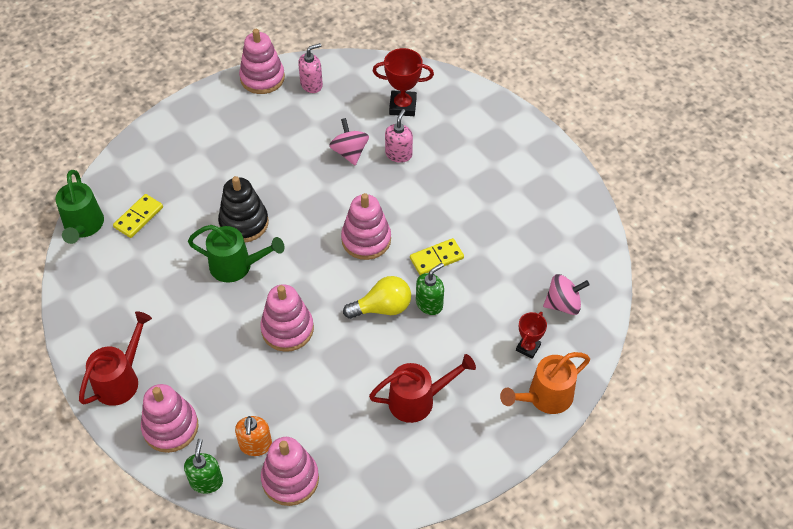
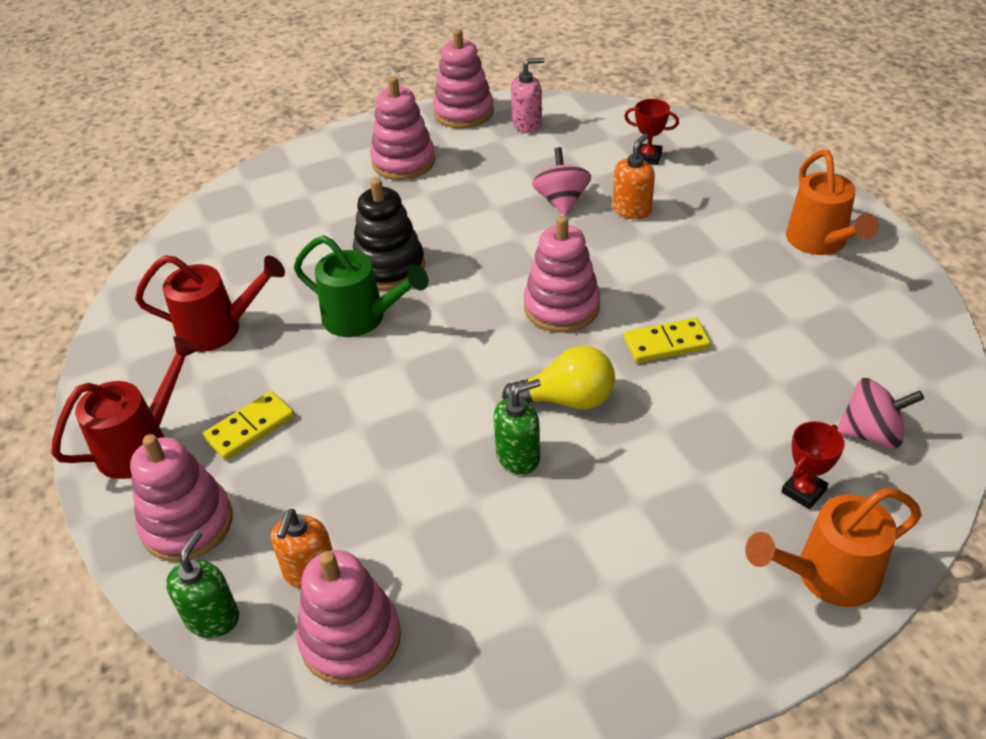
camera: 15 degrees right, 10 degrees down
green watering can [55,170,104,244] -> none
yellow domino [113,194,163,238] -> yellow domino moved to [203,391,294,460]
pink stacking toy [260,284,314,352] -> pink stacking toy moved to [370,76,435,180]
red watering can [369,354,476,423] -> red watering can moved to [135,255,285,352]
red trophy [373,48,434,116] -> red trophy [624,99,679,165], size x0.63
pink soap dispenser [385,109,413,163] -> orange soap dispenser [613,134,655,219]
green soap dispenser [416,263,444,315] -> green soap dispenser moved to [494,379,541,475]
none -> orange watering can [786,150,879,255]

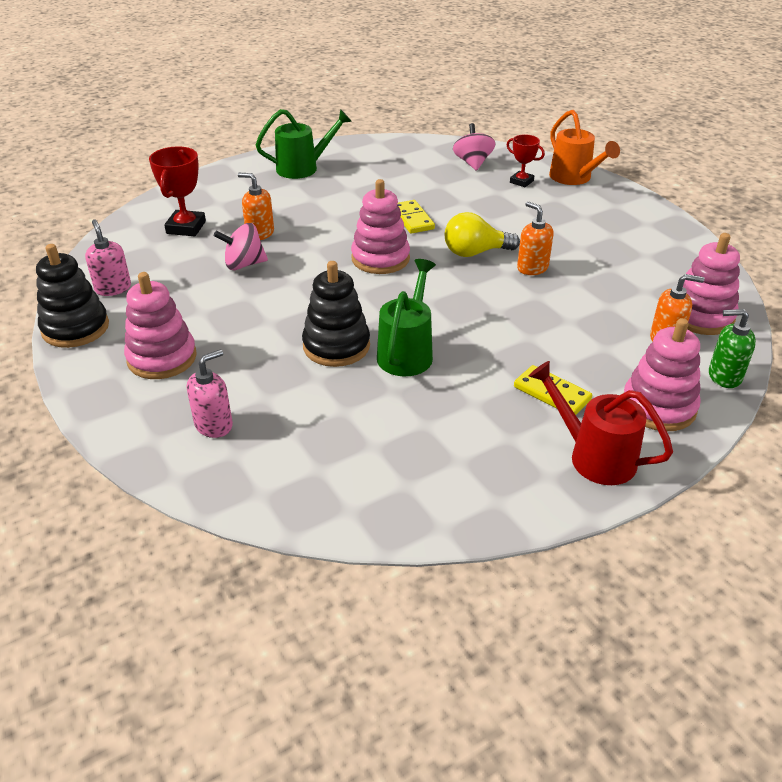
camera: 100 degrees left, 5 degrees down
red watering can [135,255,285,352] -> none
pink stacking toy [433,29,494,129] -> black stacking toy [36,244,109,348]
green soap dispenser [494,379,541,475] -> orange soap dispenser [517,201,554,275]
yellow light bulb [502,346,615,409] -> yellow light bulb turned 90 degrees counterclockwise [445,212,520,257]
red trophy [624,99,679,165] -> red trophy [149,146,206,236], size x1.58
orange watering can [786,150,879,255] -> green watering can [256,109,352,179]
none -> pink soap dispenser [187,349,233,438]

